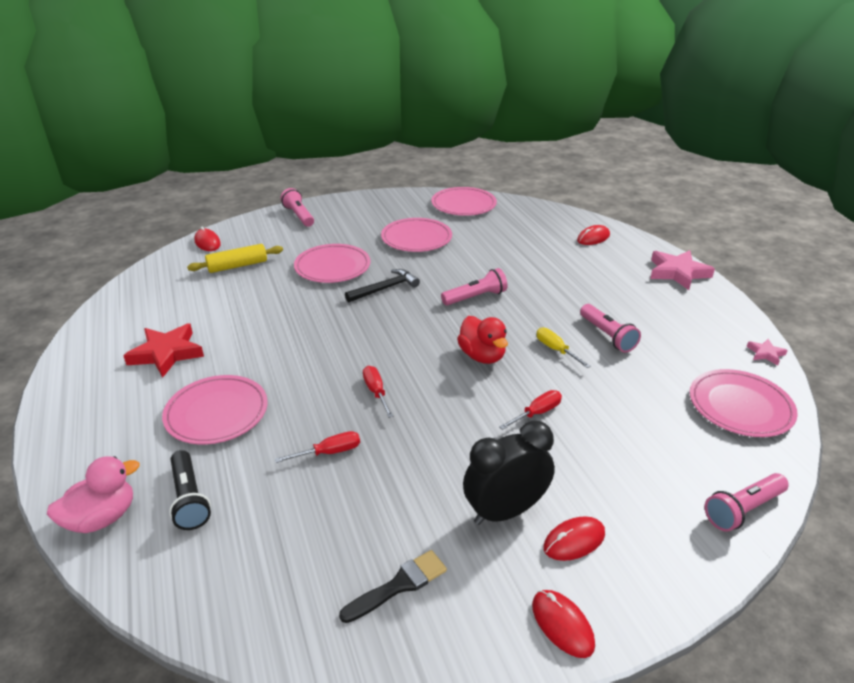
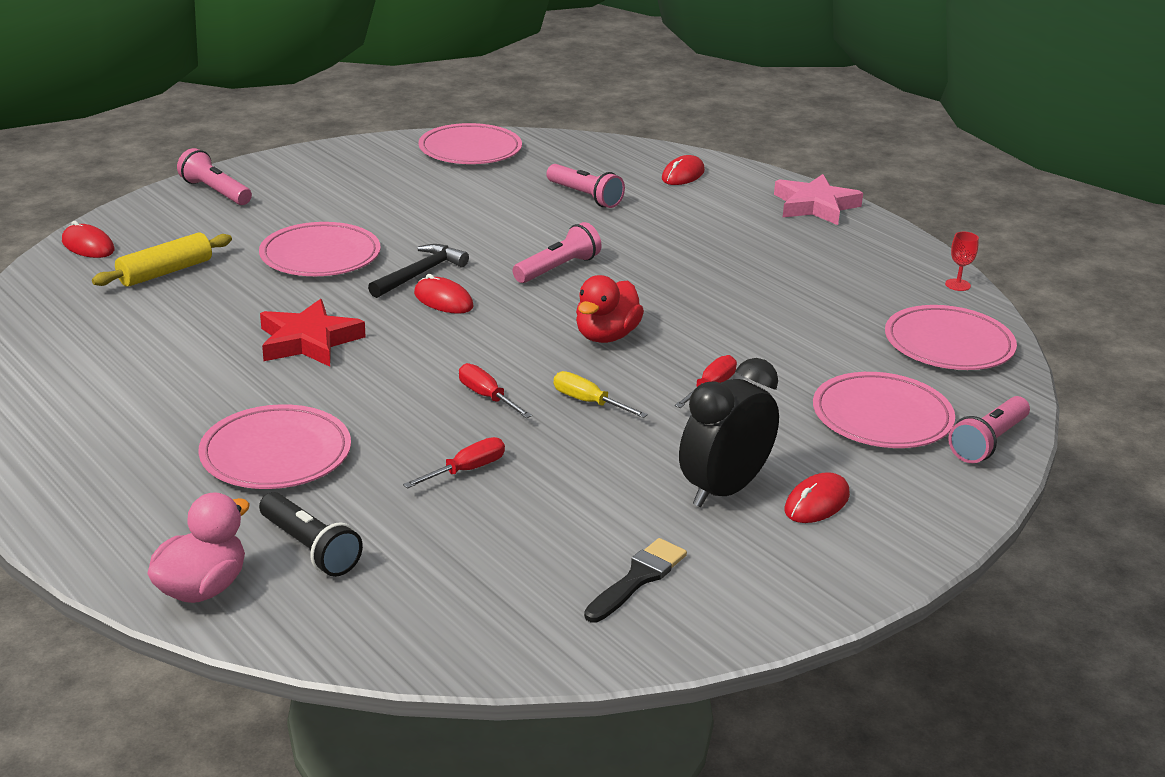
camera: 20 degrees left, 5 degrees down
red star [123,324,204,377] -> red star moved to [260,299,366,367]
pink plate [381,218,452,252] -> pink plate moved to [813,372,955,448]
red duck [457,316,508,364] -> red duck turned 75 degrees clockwise [576,275,644,343]
red mouse [532,590,595,658] -> red mouse moved to [414,274,474,314]
yellow screwdriver [536,327,591,368] -> yellow screwdriver moved to [554,371,648,418]
pink flashlight [580,304,641,352] -> pink flashlight moved to [546,164,625,208]
pink star [746,339,788,366] -> red goblet [945,232,979,291]

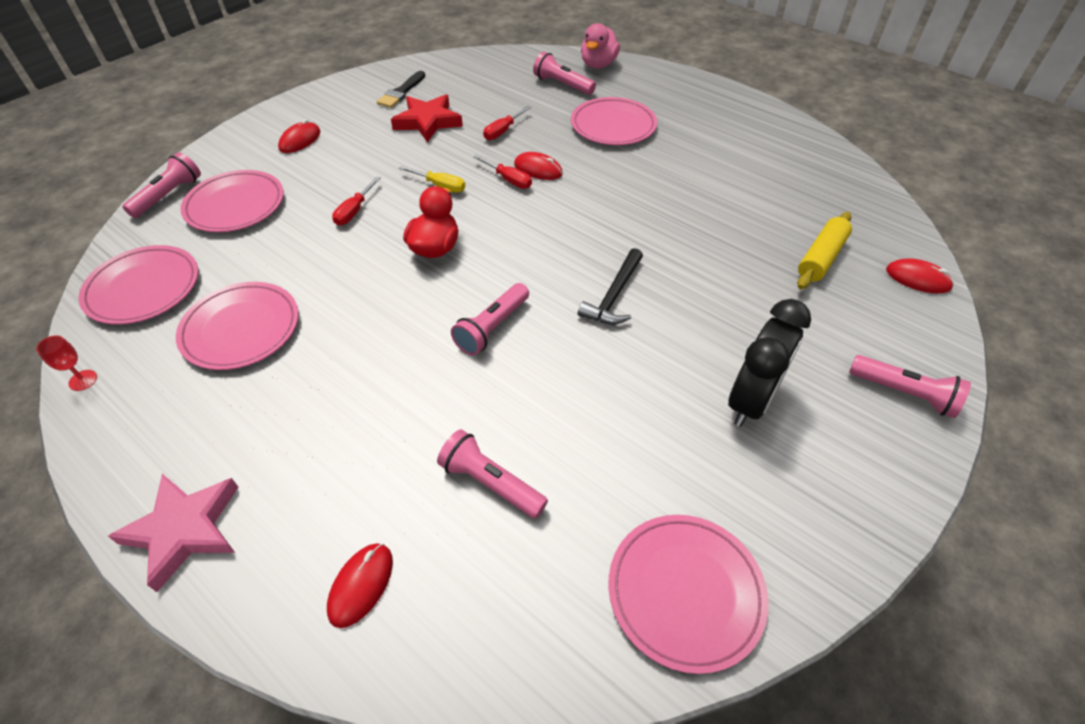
camera: 170 degrees right, 20 degrees up
pink plate [259,222,381,276] -> pink plate moved to [176,282,299,370]
black flashlight [259,492,363,577] -> pink flashlight [533,52,596,95]
red star [260,299,366,367] -> red star moved to [391,94,463,142]
red mouse [414,274,474,314] -> red mouse moved to [514,152,563,180]
black clock [679,358,779,507] -> black clock moved to [728,299,811,427]

